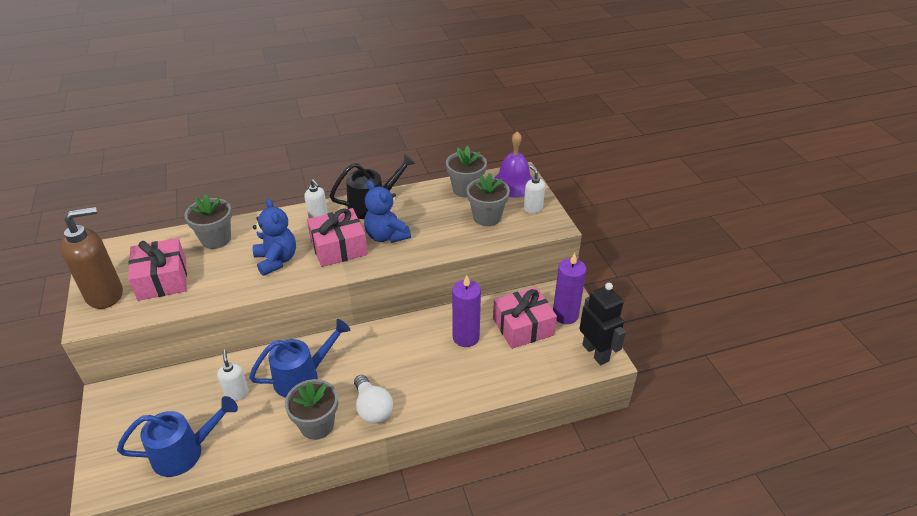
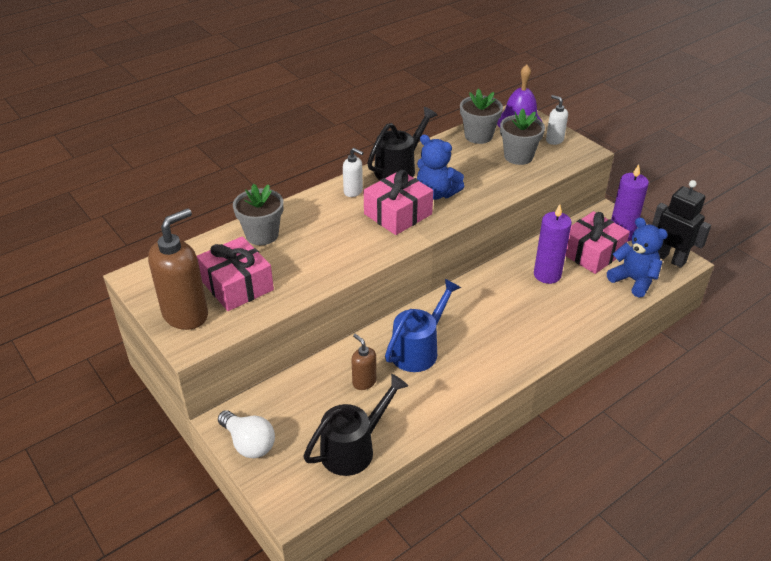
camera: 20 degrees left, 0 degrees up
blue watering can [117,396,238,477] -> black watering can [303,374,408,476]
white soap dispenser [217,350,249,401] -> brown soap dispenser [352,334,376,390]
blue teddy bear [253,199,296,276] -> blue teddy bear moved to [607,217,668,297]
grey flower pot [285,379,338,440] -> none
white light bulb [354,375,393,424] -> white light bulb moved to [218,410,275,458]

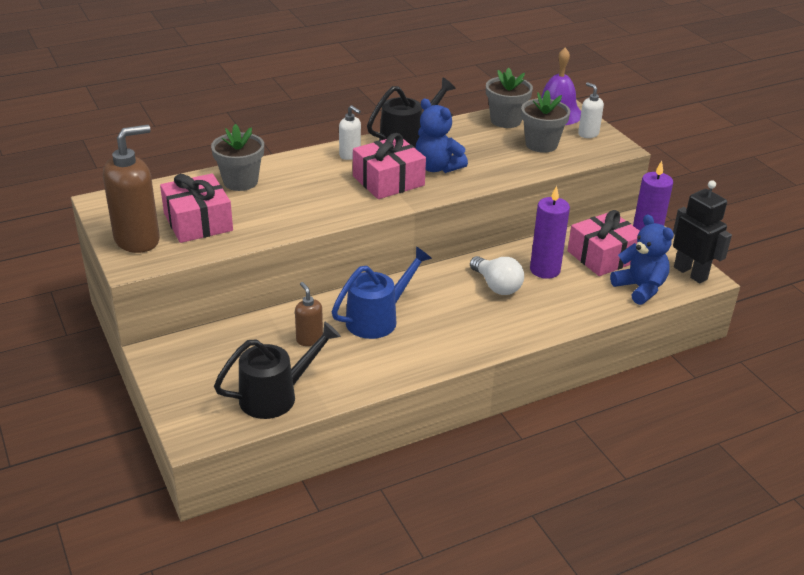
camera: 10 degrees right, 5 degrees down
white light bulb [218,410,275,458] -> white light bulb moved to [470,256,524,295]

